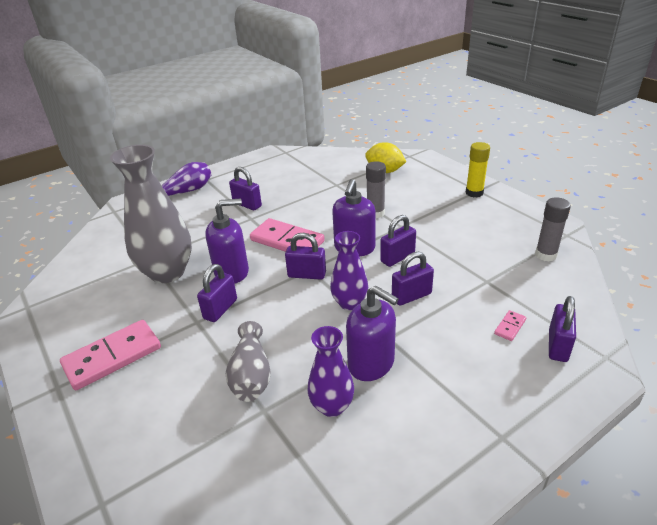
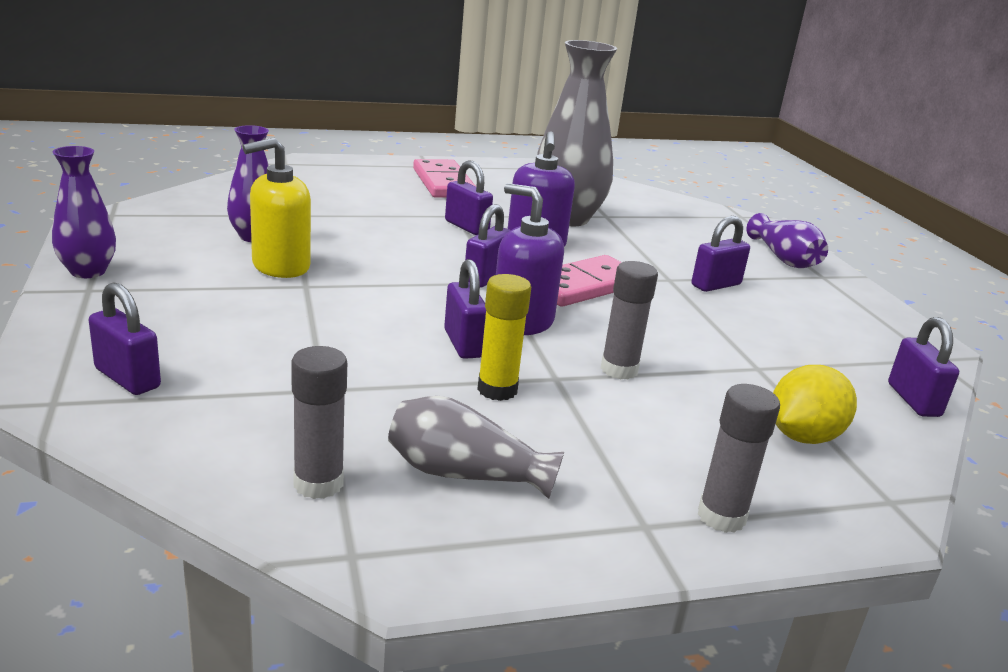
camera: 105 degrees right, 10 degrees down
grey vase [226,321,271,402] -> grey vase moved to [388,396,564,499]
purple vase [330,231,368,310] -> purple vase moved to [52,146,116,278]
purple soap dispenser [346,286,399,381] -> yellow soap dispenser [242,138,311,278]
purple padlock [392,251,434,306] -> purple padlock moved to [888,317,959,417]
yellow glue stick [466,142,490,197] -> yellow glue stick moved to [477,274,531,401]
pink domino [494,310,526,341] -> none
none -> grey glue stick [698,384,780,533]

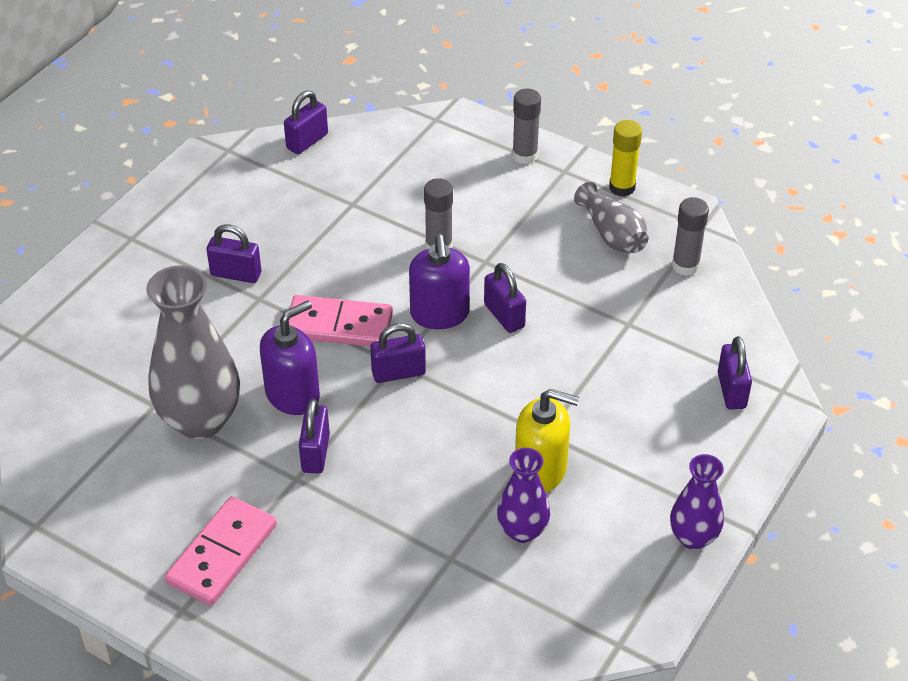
camera: 130 degrees left, 20 degrees up
purple padlock [444,259,486,359] -> purple padlock turned 60 degrees counterclockwise [484,263,526,333]
yellow glue stick [477,274,531,401] -> yellow glue stick moved to [609,120,642,197]
purple vase [746,213,828,268] -> none
yellow lemon [773,365,857,444] -> none

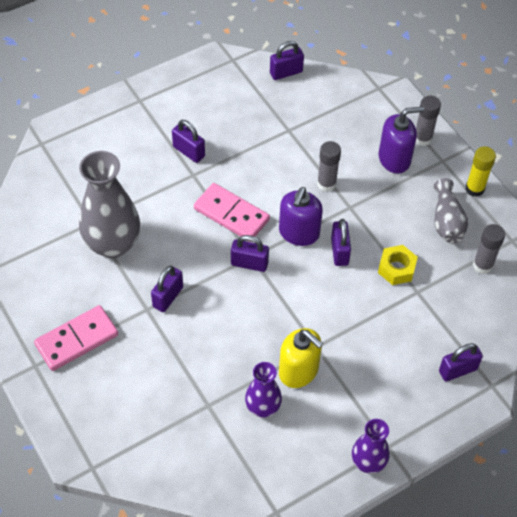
camera: 25 degrees right, 10 degrees up
purple soap dispenser [260,300,320,415] -> purple soap dispenser moved to [378,107,424,174]
purple padlock [718,336,752,410] -> purple padlock turned 45 degrees clockwise [439,343,483,382]
none -> yellow nut [378,245,418,285]

